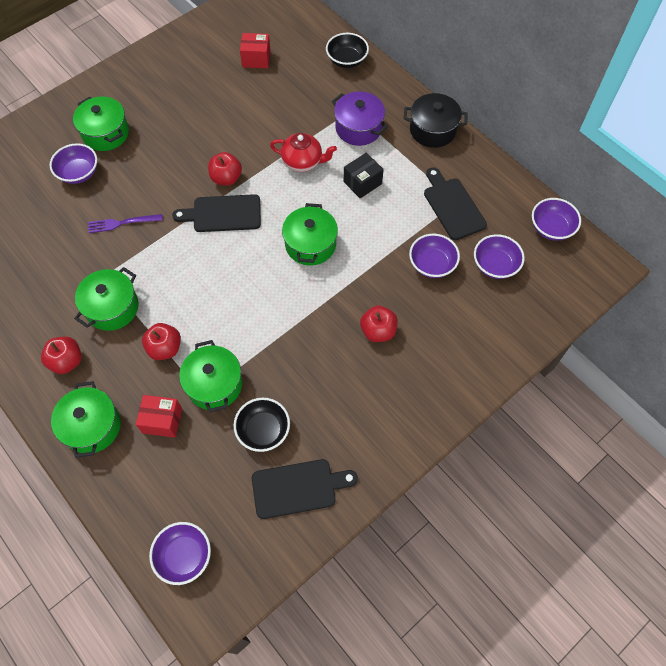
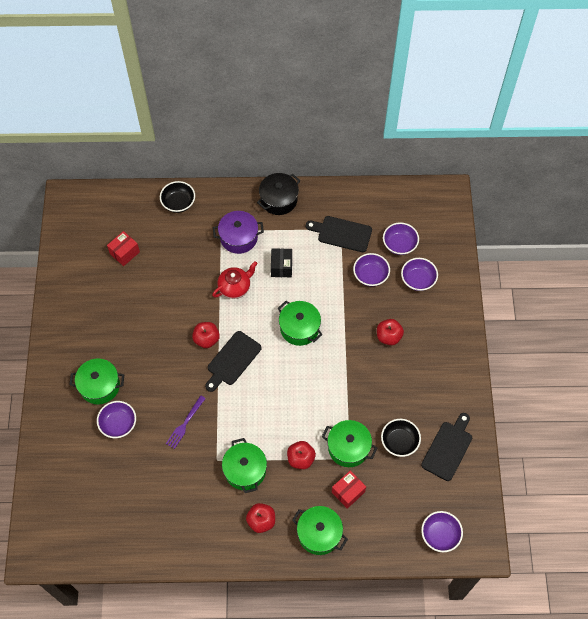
camera: 50 degrees left, 0 degrees up
purple bowl [532,198,581,241] -> purple bowl moved to [401,258,438,291]

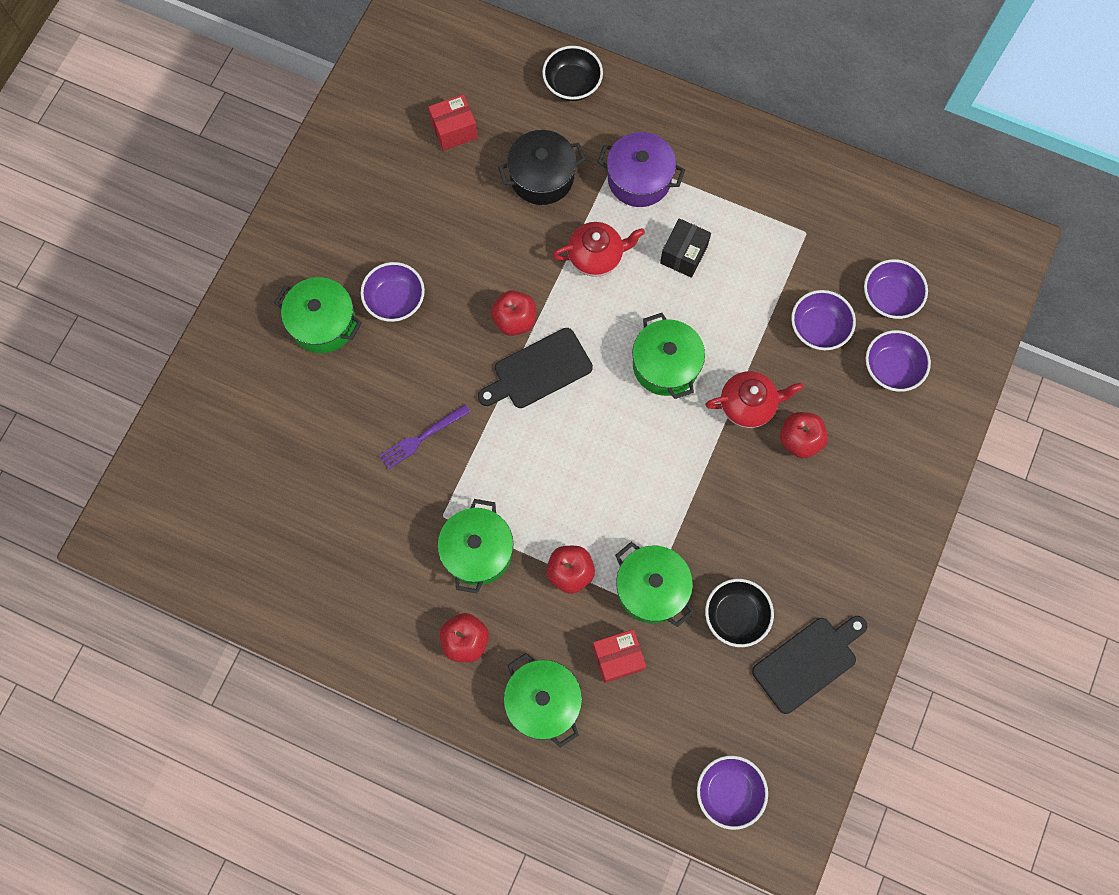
camera: 25 degrees right, 10 degrees up
purple bowl [97,401,136,438] -> purple bowl moved to [361,262,425,322]
black pot [257,173,301,215] -> black pot moved to [498,130,586,205]
black cutting board [306,216,372,252] -> none
none -> red teapot [706,371,804,428]

